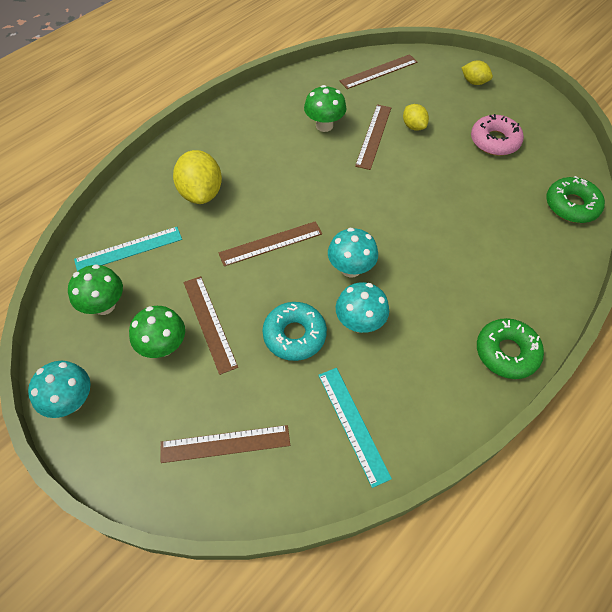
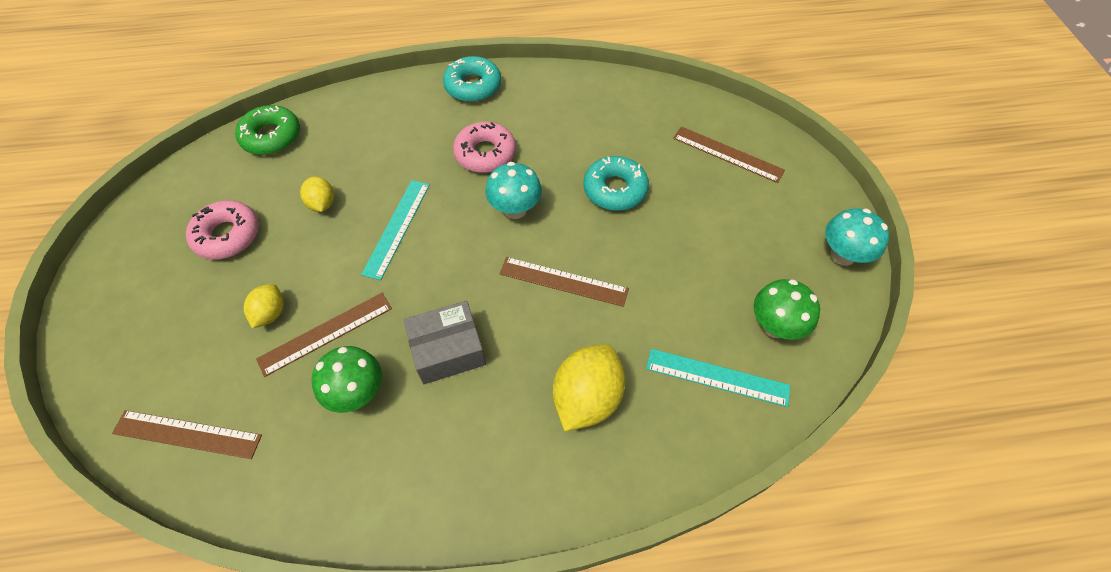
camera: 140 degrees left, 0 degrees up
green mushroom [129,306,185,358] -> none
brown ruler [184,276,238,375] -> none
turquoise ruler [318,368,392,488] -> turquoise ruler moved to [361,180,430,280]
turquoise mushroom [336,282,389,333] -> none
yellow lemon [461,60,493,85] -> yellow lemon moved to [300,177,334,212]
green donut [477,318,544,379] -> turquoise donut [443,56,501,102]
none -> grey box [404,301,486,384]
none -> pink donut [453,122,516,173]

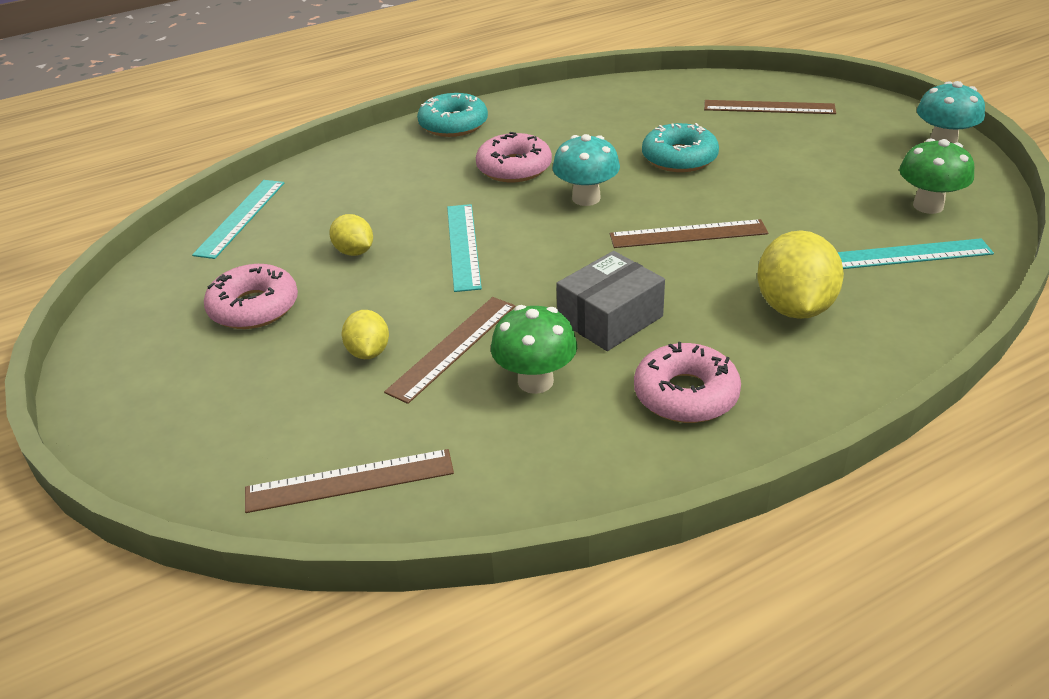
camera: 20 degrees left, 20 degrees down
green donut [235,105,300,155] -> turquoise ruler [192,180,284,259]
none -> pink donut [634,342,741,423]

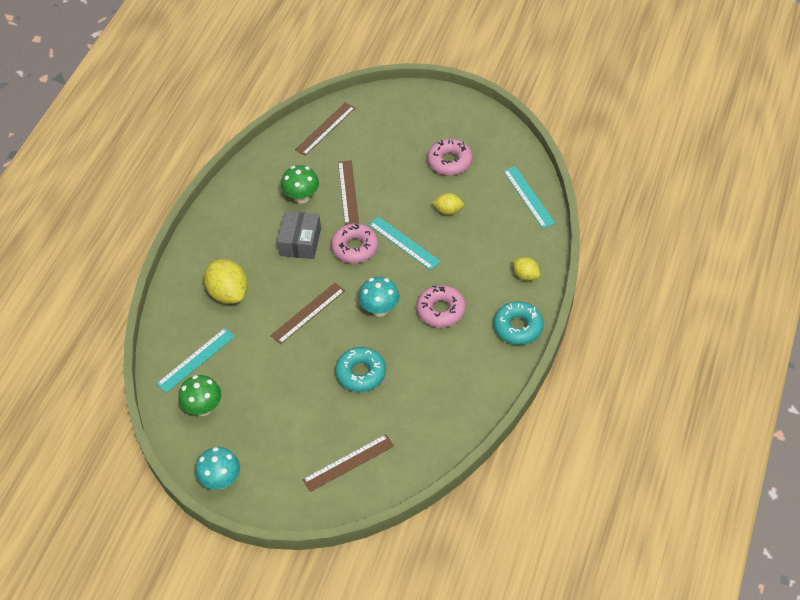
camera: 140 degrees right, 15 degrees up
yellow lemon [342,310,389,359] -> yellow lemon moved to [512,257,540,281]
pink donut [634,342,741,423] -> pink donut moved to [331,223,378,263]

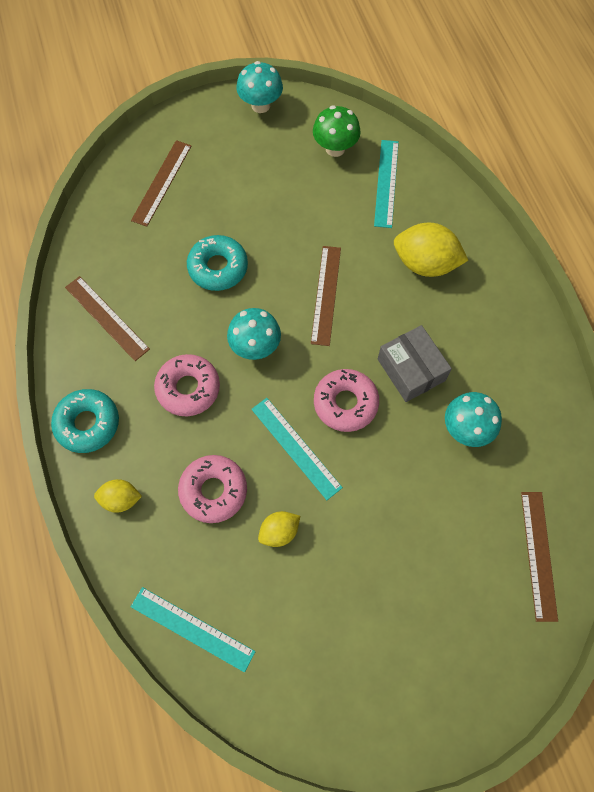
camera: 140 degrees right, 15 degrees up
green mushroom [281,165,319,204] -> turquoise mushroom [445,392,502,447]
brown ruler [338,160,359,225] -> brown ruler moved to [65,276,150,361]
turquoise ruler [369,216,441,270] -> turquoise ruler turned 45 degrees clockwise [251,398,343,500]
pink donut [427,139,473,175] -> pink donut moved to [178,455,247,523]

